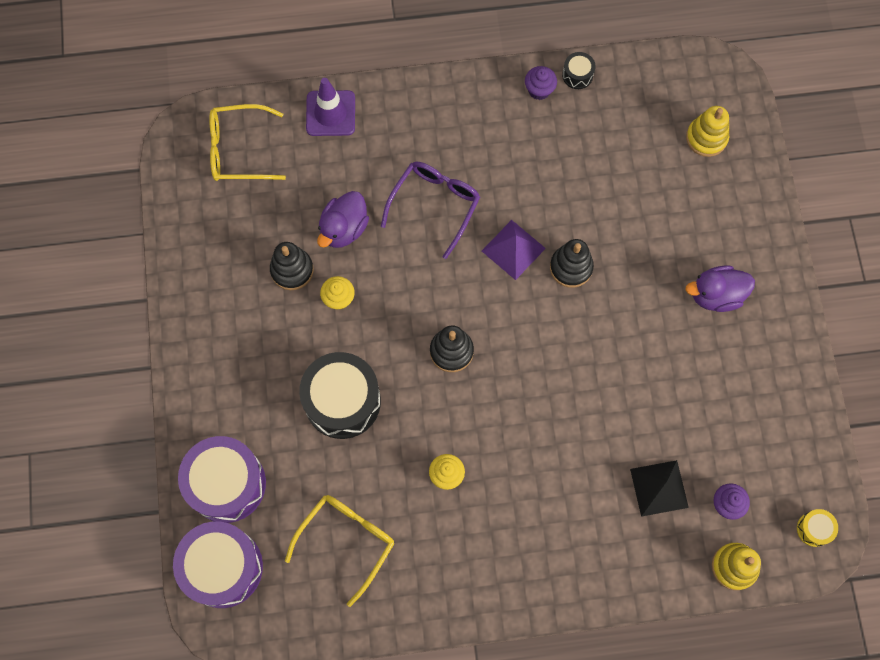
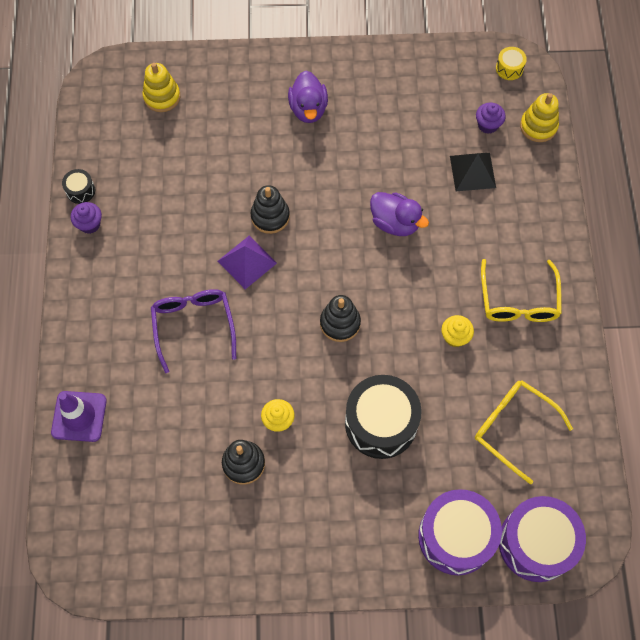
camera: 85 degrees left, 5 degrees down
yellow glasses [209,104,286,181] -> yellow glasses moved to [481,259,562,322]
purple duck [317,191,369,248] -> purple duck moved to [370,192,429,236]
purple glasses [381,162,480,259] -> purple glasses turned 45 degrees clockwise [151,289,236,373]

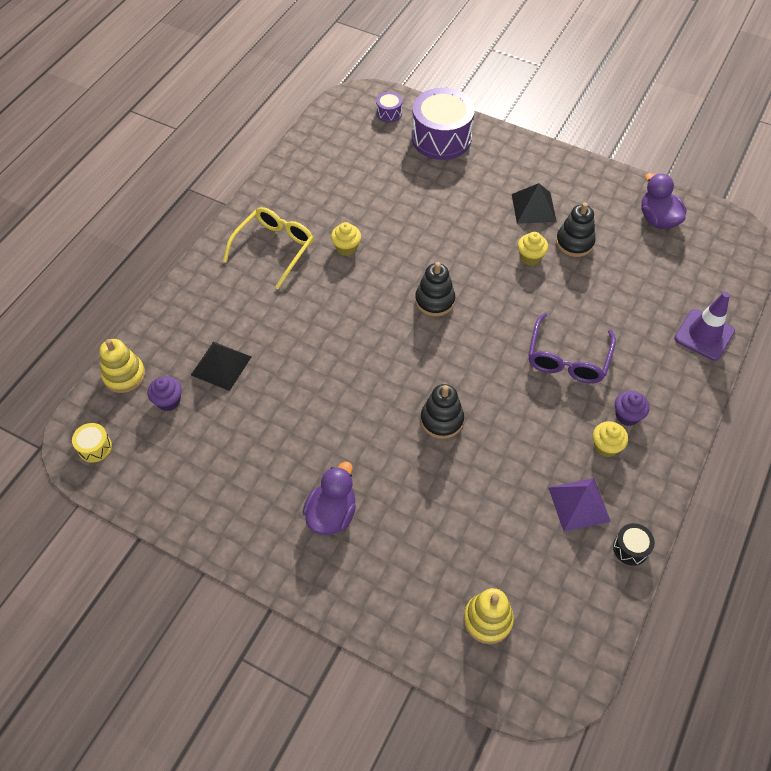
camera: 150 degrees left, 10 degrees down
purple cupcake [71,202,102,234] -> purple cupcake moved to [615,391,649,426]
purple pyramid [218,236,277,289] -> purple pyramid moved to [548,478,611,532]
black drum [345,375,422,459] -> none
purple duck [370,192,429,236] -> purple duck moved to [641,173,686,229]
yellow glasses [475,380,573,484] -> none
purple drum [499,496,586,582] -> purple drum [376,92,402,122], size x0.44
none -> black pyramid [512,183,557,224]
none -> yellow cupcake [593,421,628,457]

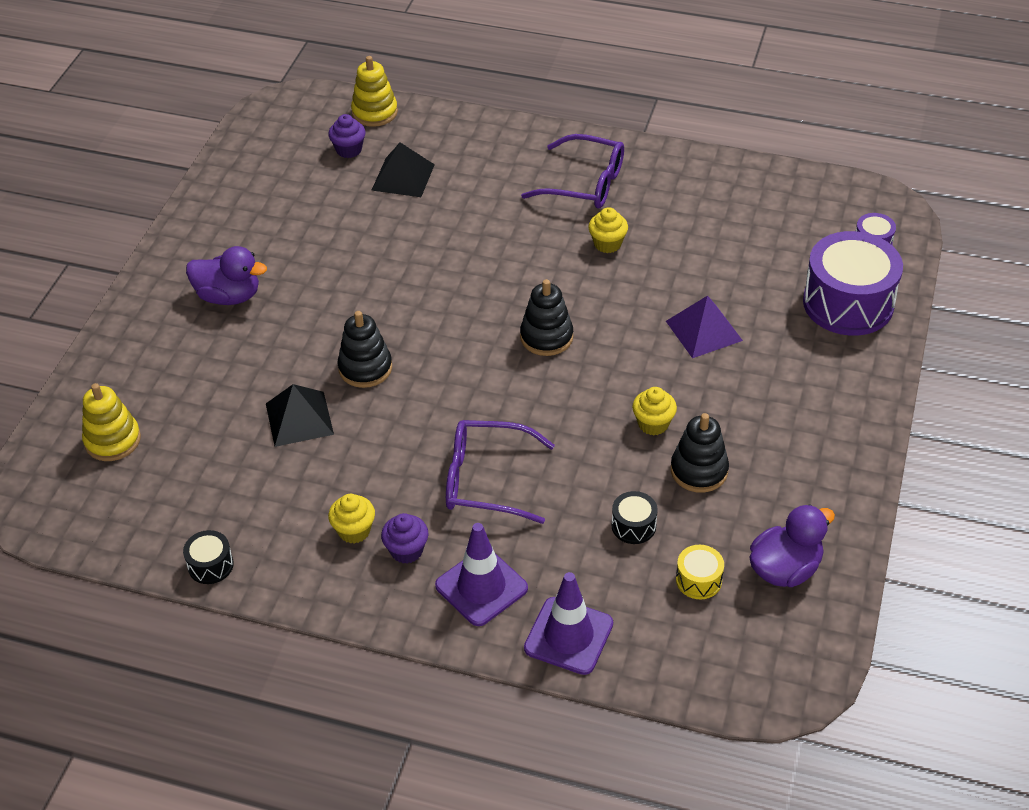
camera: 80 degrees right, 10 degrees down
yellow drum [72,423,112,463] -> yellow drum moved to [676,545,724,599]
yellow glasses [223,207,313,289] -> purple glasses [521,134,624,208]
black pyramid [512,183,557,224] -> black pyramid moved to [266,384,334,447]
purple pyramid [548,478,611,532] -> purple pyramid moved to [666,296,743,358]
none -> purple traffic cone [435,523,528,626]
none -> black drum [611,491,658,544]

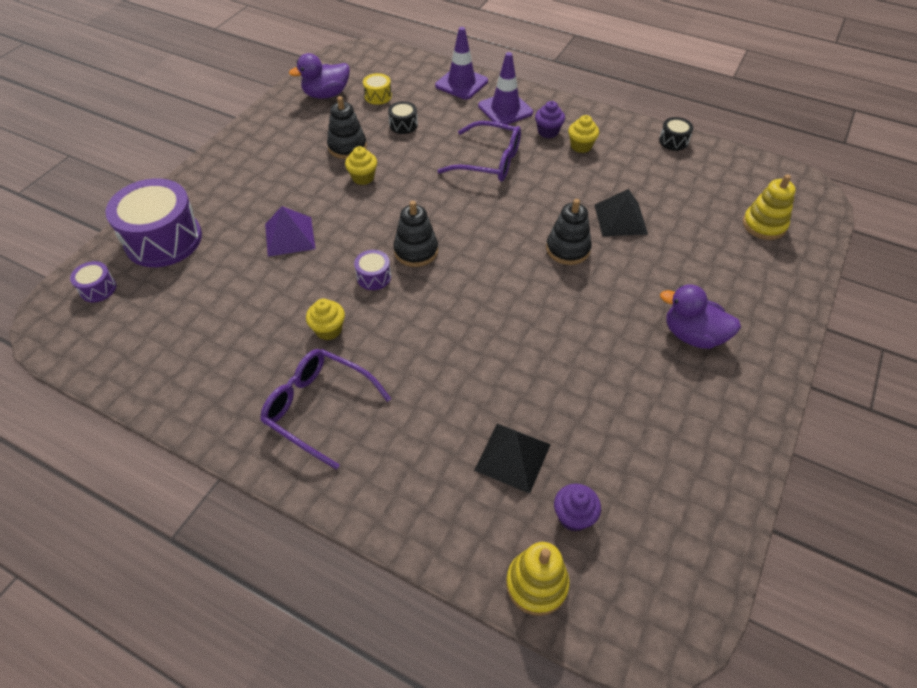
camera: 170 degrees left, 5 degrees up
none -> purple drum [354,250,391,290]

